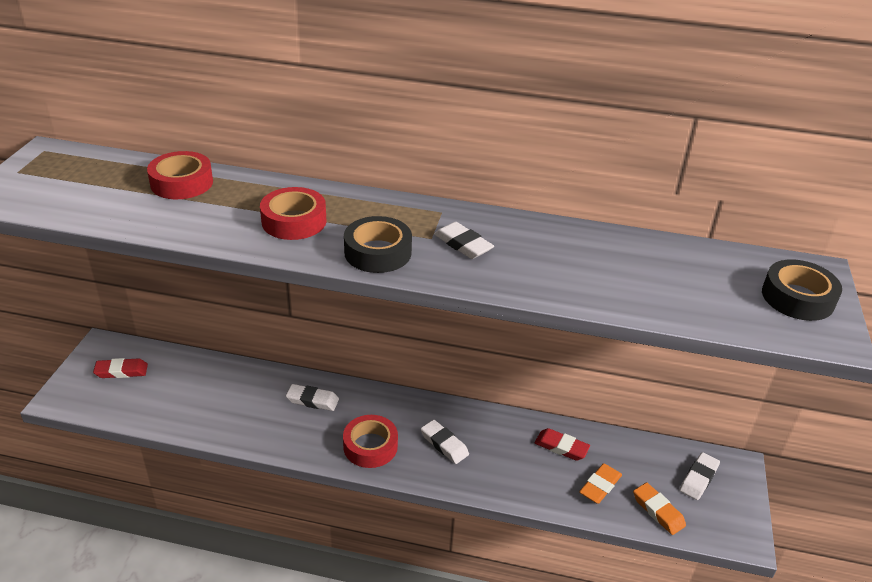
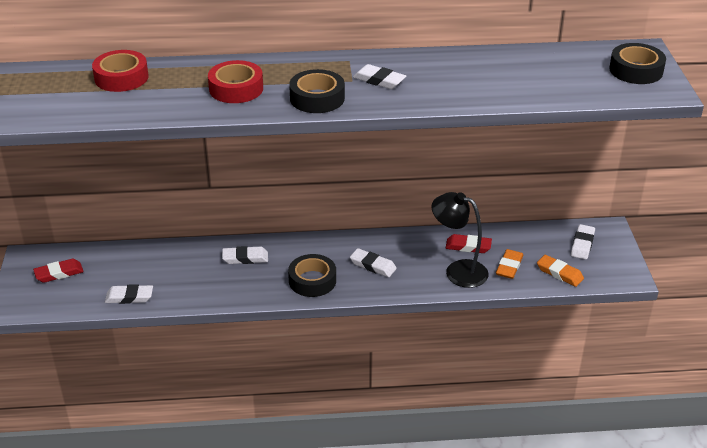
camera: 15 degrees left, 0 degrees up
red tape [343,415,398,468] -> black tape [288,254,336,297]
none -> white eraser [105,284,153,304]
none -> black lamp [432,192,488,288]

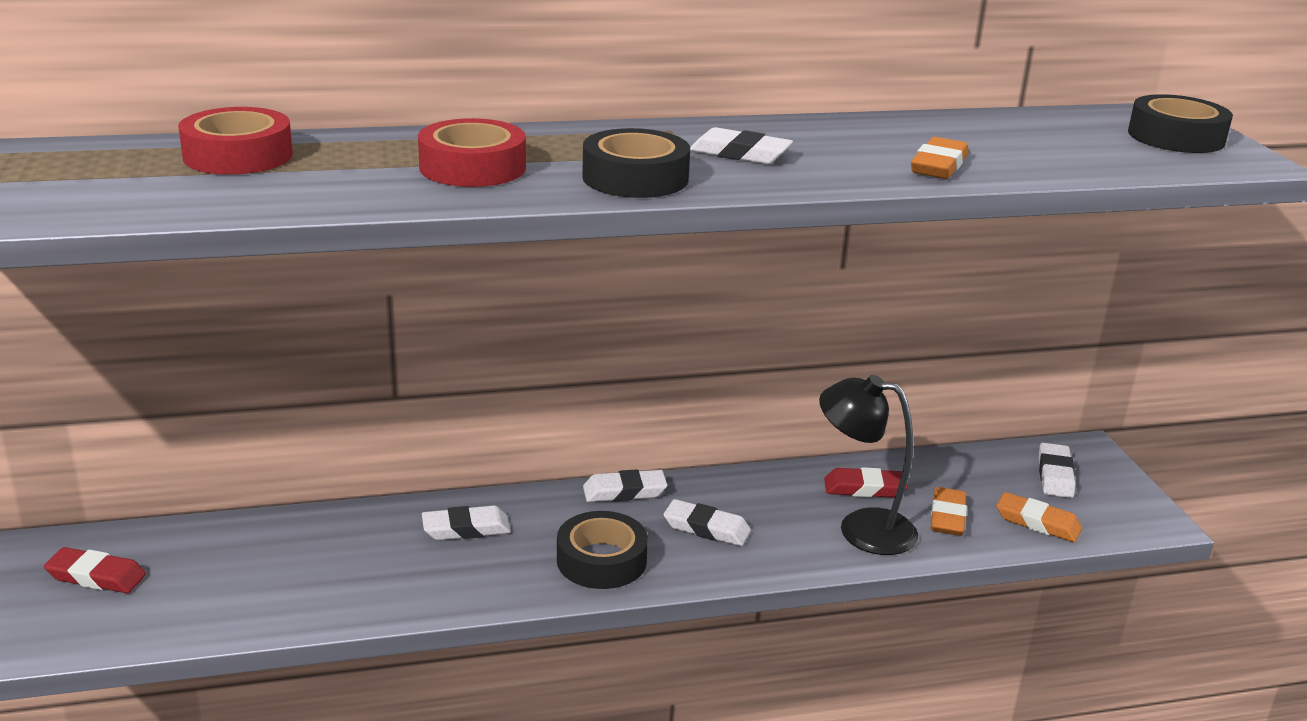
camera: 10 degrees left, 10 degrees down
red eraser [33,259,84,283] -> red eraser turned 45 degrees clockwise [44,547,146,593]
white eraser [105,284,153,304] -> white eraser moved to [583,469,667,502]
none -> orange eraser [911,137,968,179]

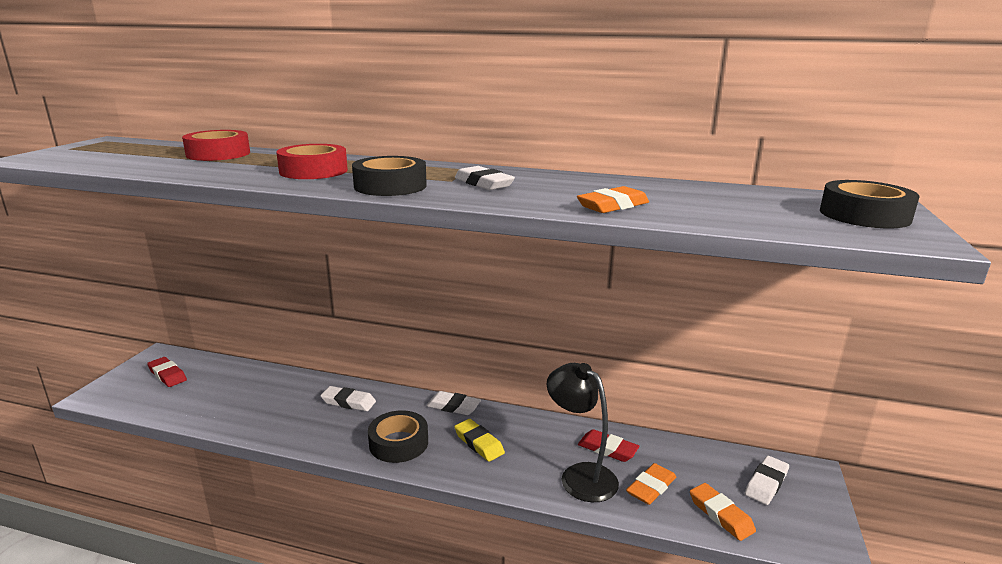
camera: 30 degrees right, 5 degrees down
white eraser [664,499,751,546] -> yellow eraser [454,419,505,462]

